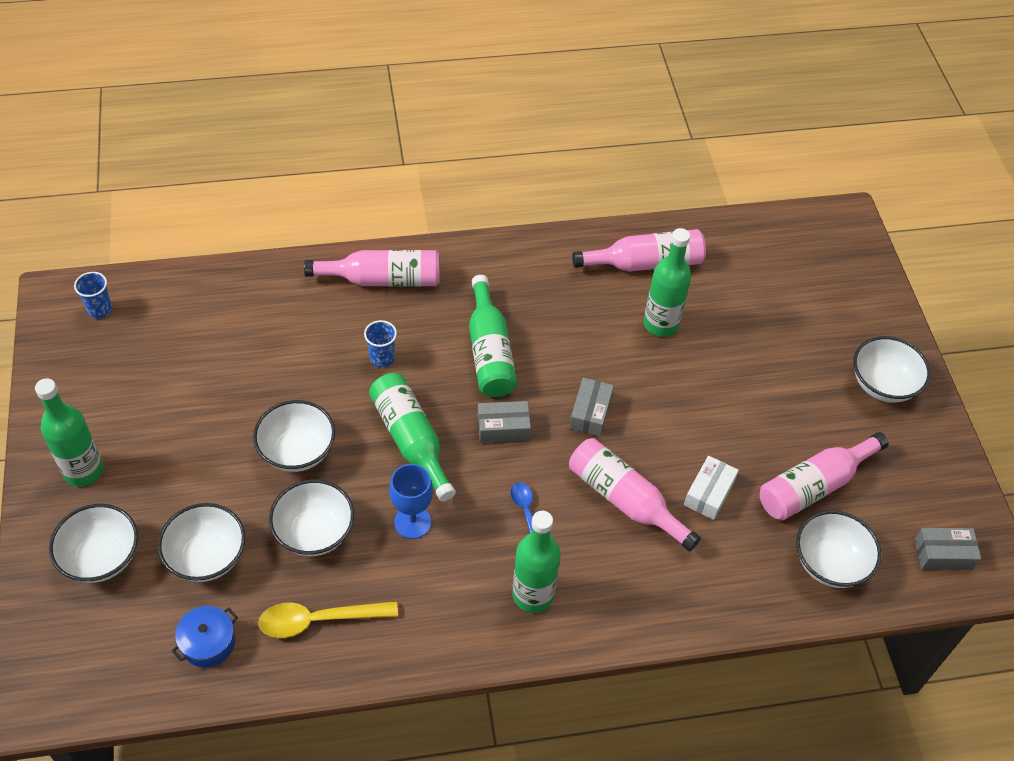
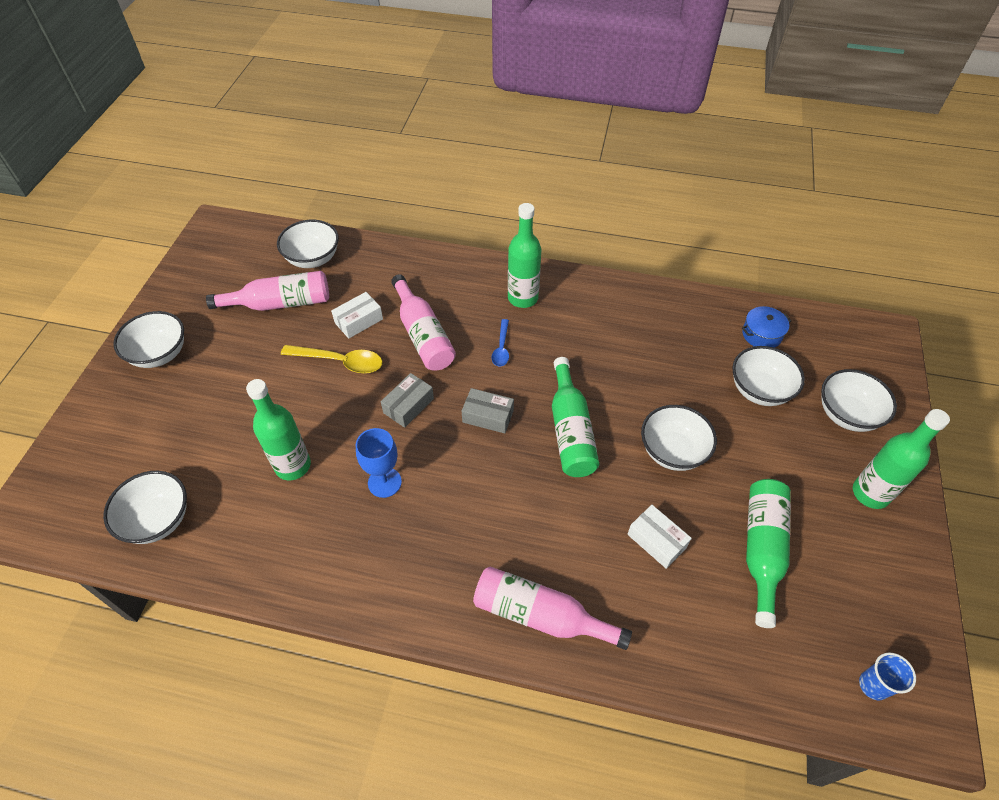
camera: 155 degrees left, 0 degrees up
yellow spoon [258,601,398,638] -> yellow spoon moved to [281,345,383,373]
white bowl [269,479,354,556] -> white bowl moved to [103,471,187,544]
blue cup [364,320,397,368] -> none
blue goblet [389,464,433,539] -> blue goblet moved to [356,428,402,498]
green bottle [469,275,517,397] -> green bottle moved to [746,479,791,628]
pink bottle [572,229,706,272] -> none
grey box [915,528,981,570] -> none
none -> white box [628,505,692,569]

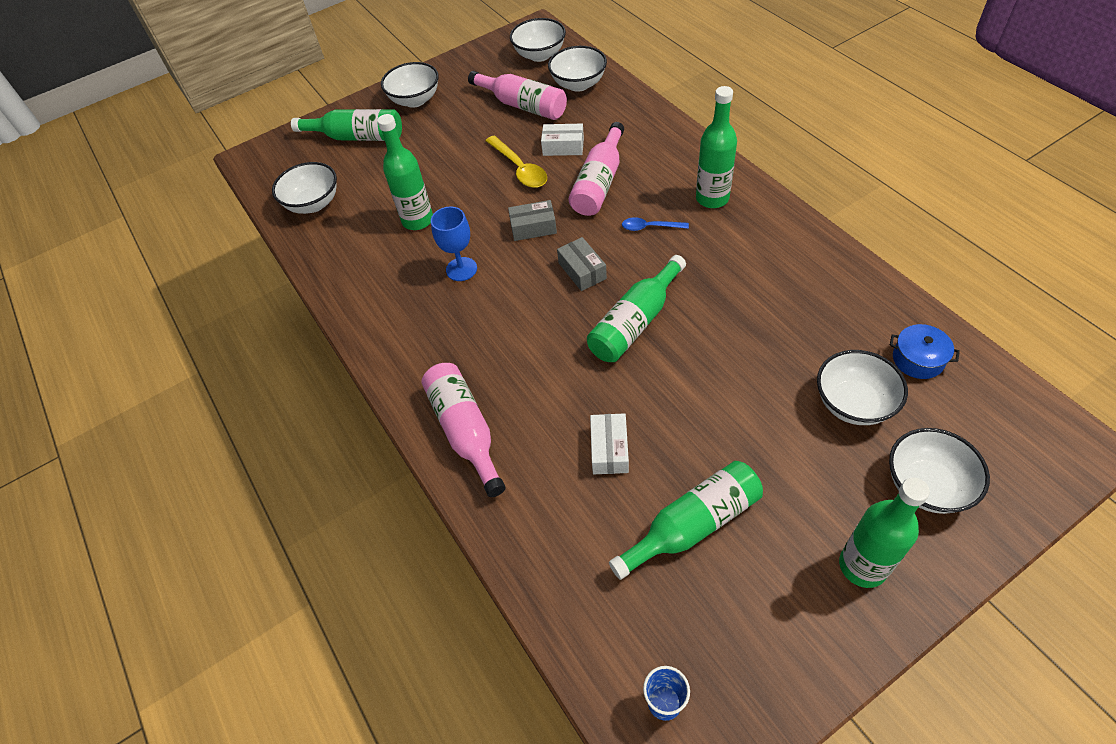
camera: 50 degrees right, 0 degrees up
blue spoon [492,319,509,367] -> blue spoon turned 45 degrees clockwise [622,217,689,231]
white bowl [641,405,717,471] -> white bowl moved to [510,18,566,62]
none -> green bottle [291,109,402,141]

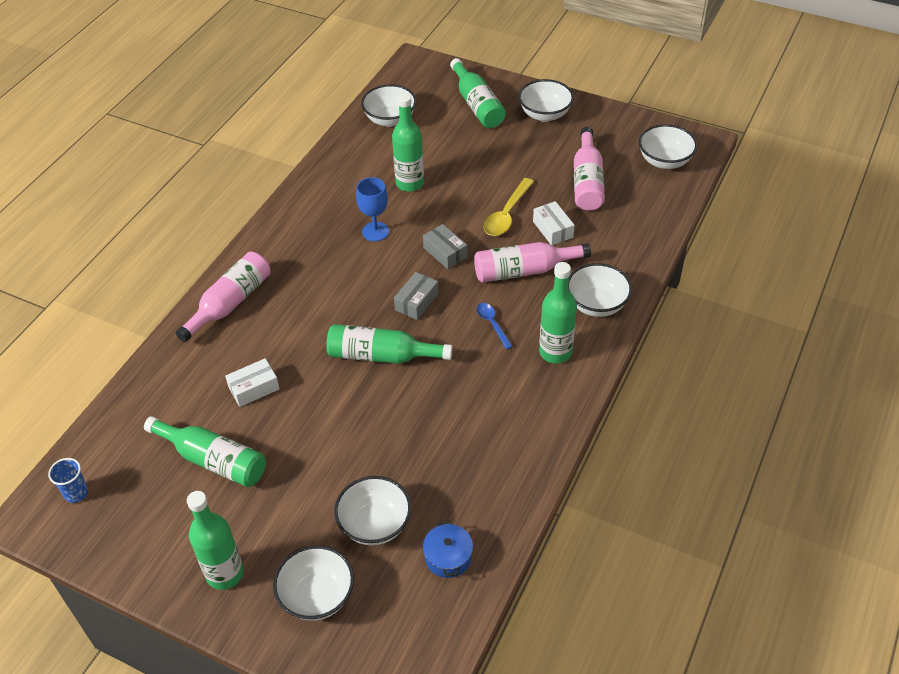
camera: 55 degrees right, 5 degrees down
white bowl [548,46,607,92] -> white bowl moved to [568,263,632,317]

